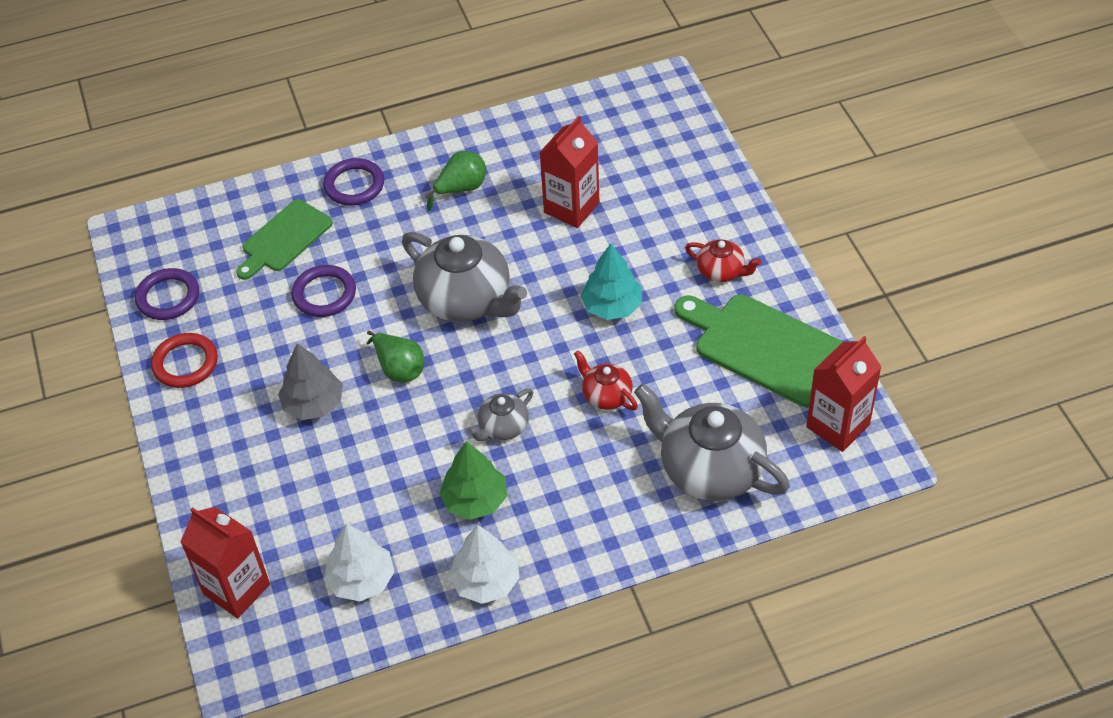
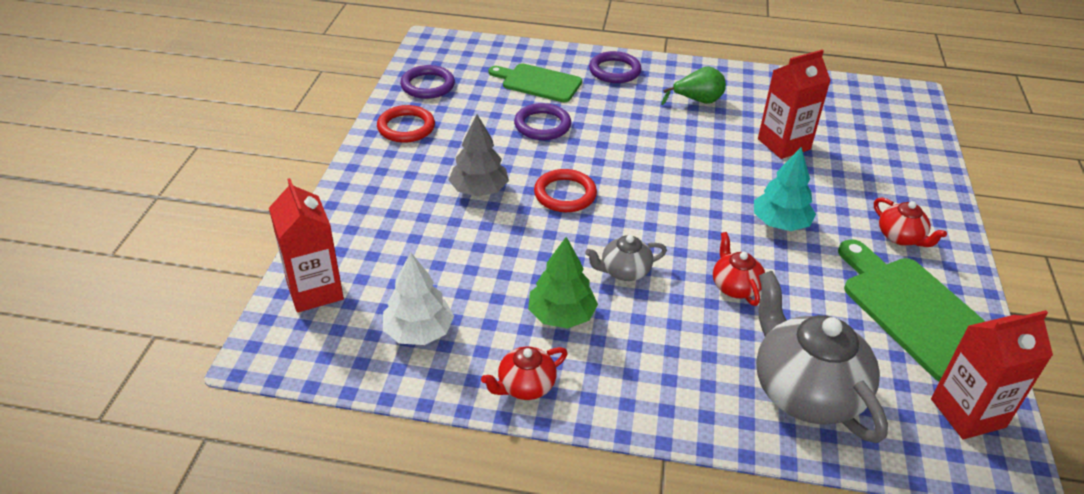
camera: 25 degrees right, 10 degrees down
green cutting board [236,199,333,280] -> green cutting board turned 45 degrees clockwise [488,63,582,102]
green pear [367,330,424,382] -> red ring [534,169,597,212]
grey teapot [402,232,527,322] -> none
white tree [449,525,520,604] -> red teapot [481,347,568,400]

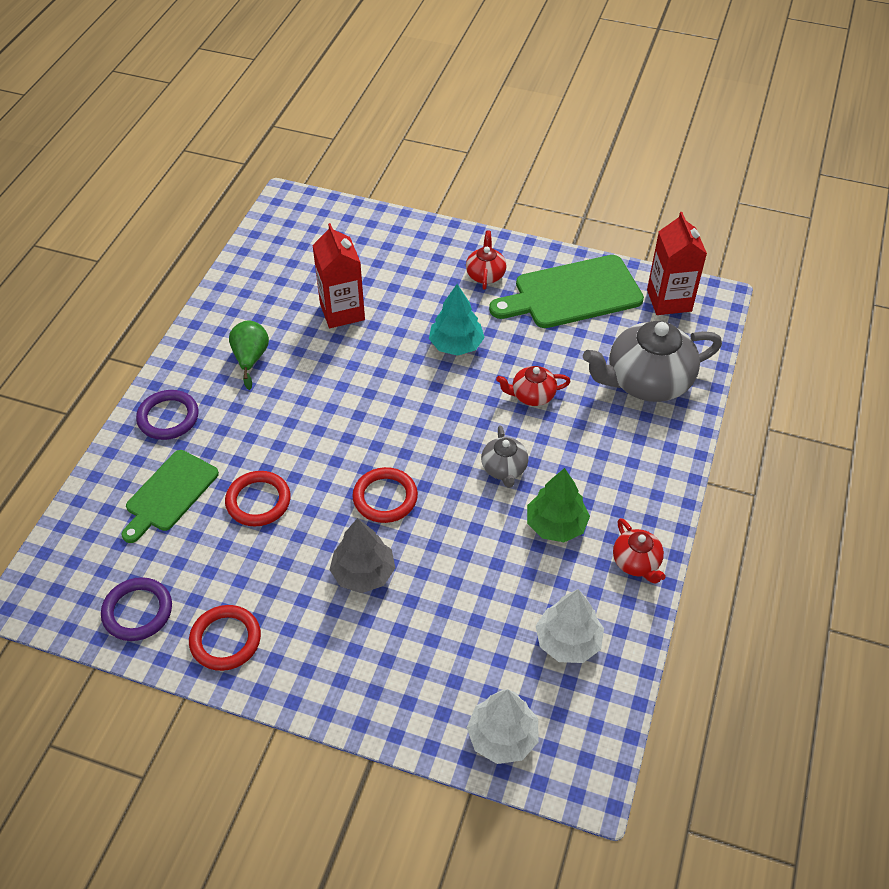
camera: 80 degrees left, 10 degrees up
red carton [269,178,344,313] -> white tree [467,689,539,764]
purple ring [514,103,571,140] -> red ring [225,471,291,526]
red teapot [874,198,947,247] -> red teapot turned 60 degrees counterclockwise [466,230,507,290]

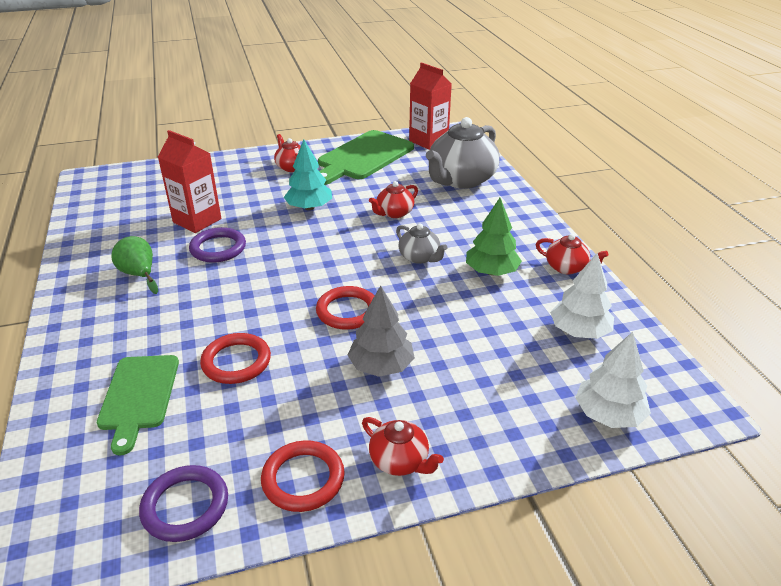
camera: 35 degrees left, 15 degrees down
purple ring [136,390,199,440] -> purple ring moved to [189,227,246,263]
none -> red teapot [362,417,444,476]

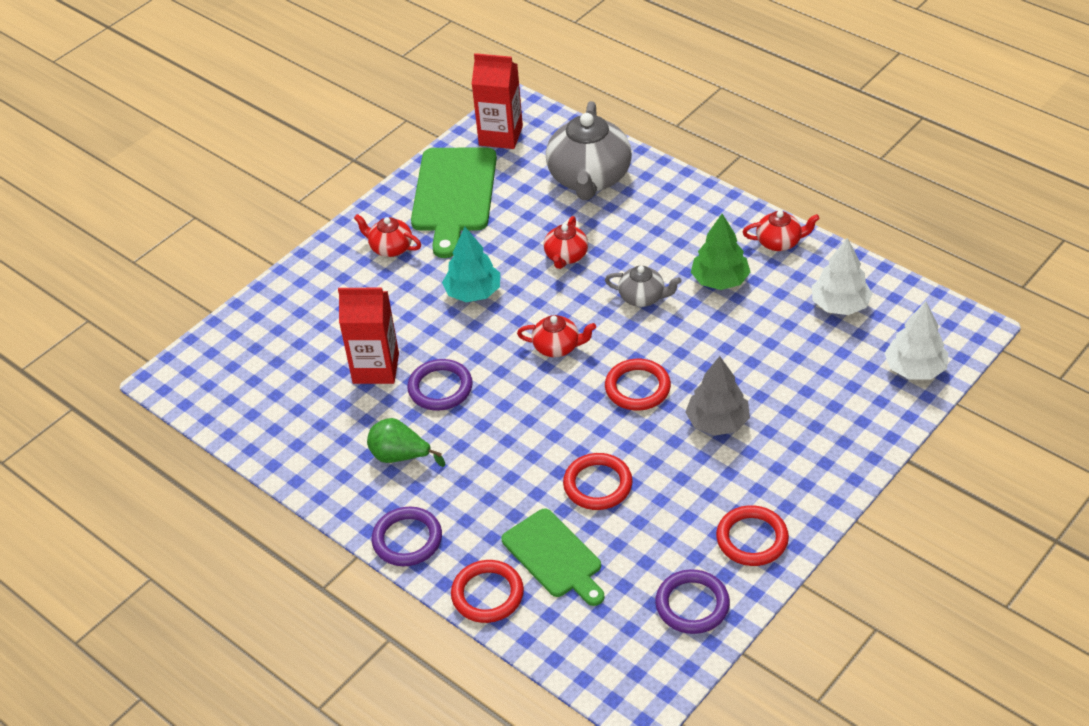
camera: 30 degrees left, 10 degrees up
red teapot [362,417,444,476] -> red teapot moved to [517,315,596,357]
none -> purple ring [372,507,442,566]
none -> red ring [451,560,524,623]

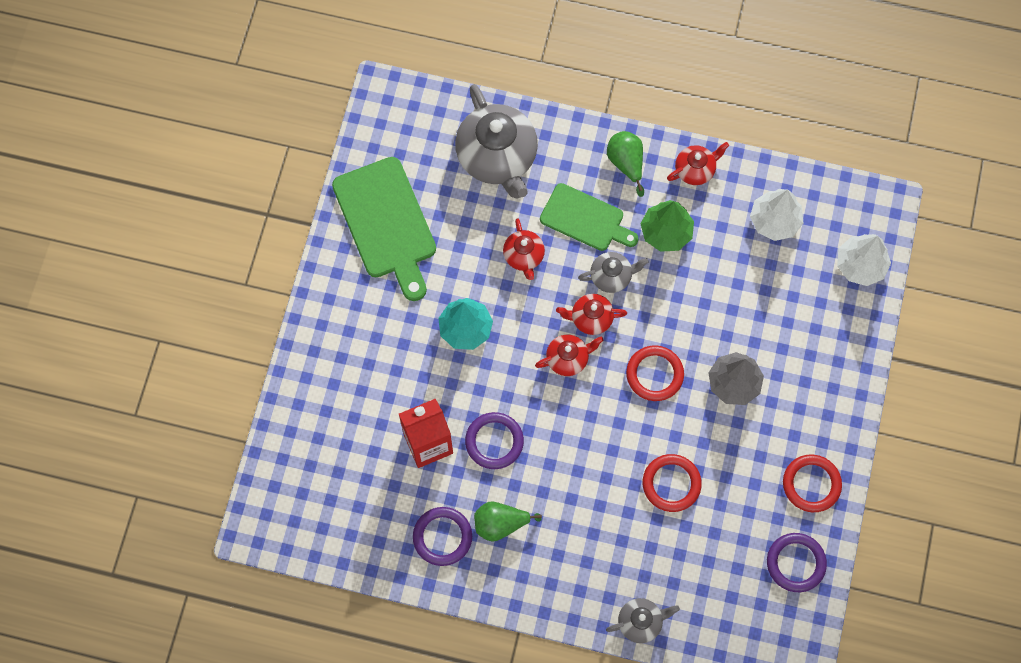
camera: 30 degrees left, 25 degrees up
red teapot [354,214,421,257] -> red teapot moved to [556,294,627,335]
purple ring [372,507,442,566] -> purple ring moved to [413,507,472,566]
red ring [451,560,524,623] -> grey teapot [606,598,680,643]
red carton [472,53,523,149] -> none
green cutting board [501,508,604,606] -> green cutting board moved to [540,183,639,251]
none -> green pear [607,131,644,197]

